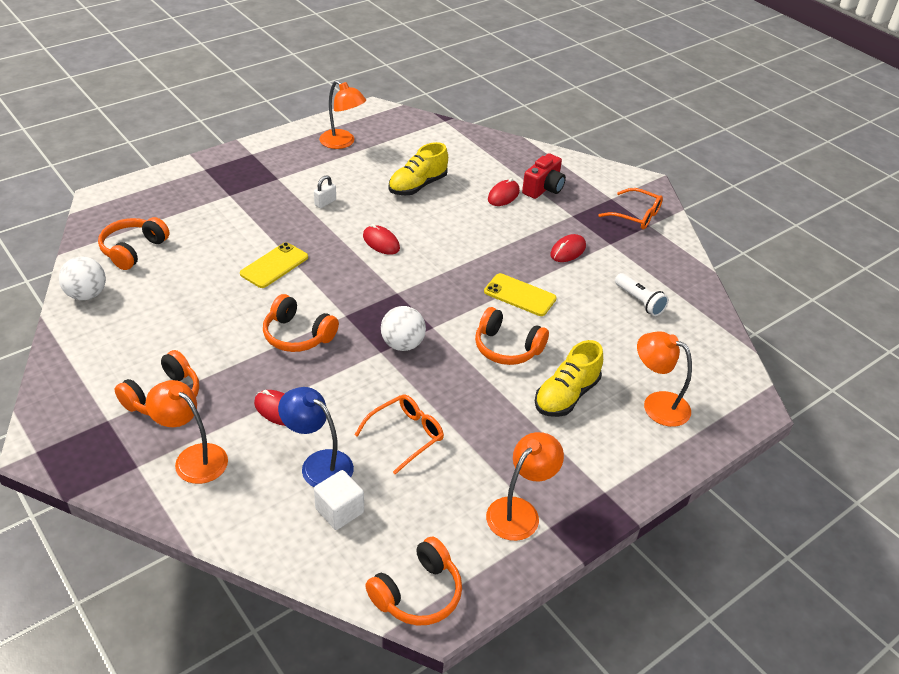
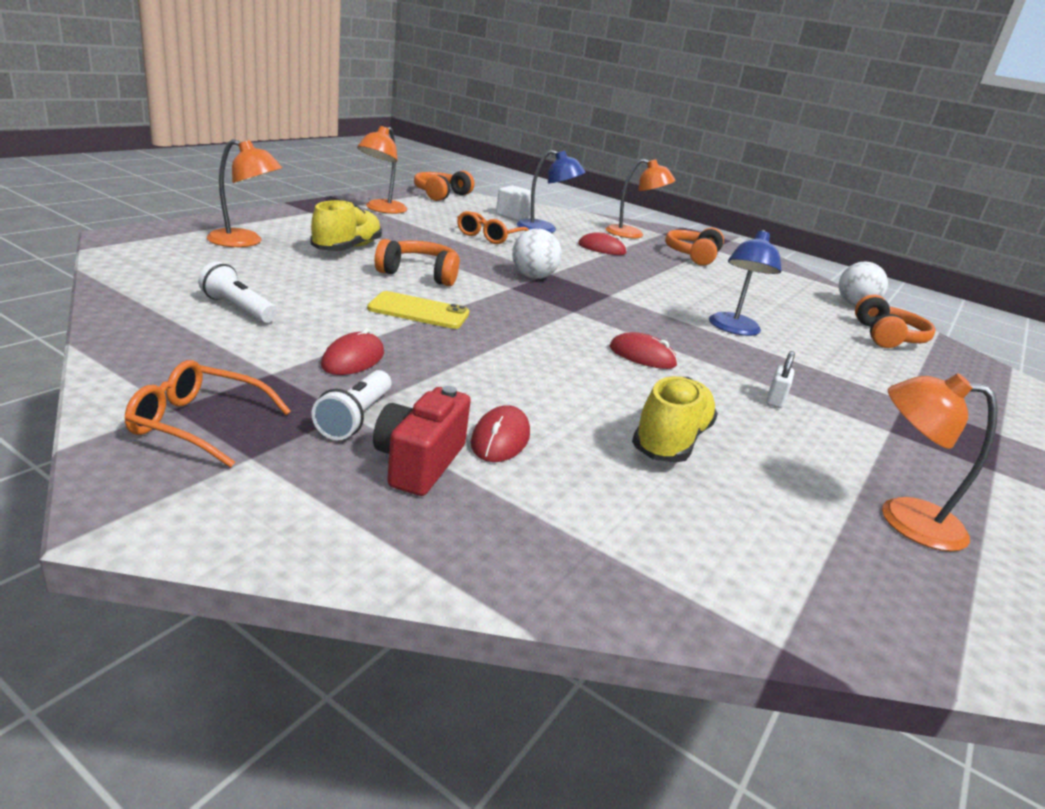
camera: 160 degrees right, 15 degrees down
yellow phone [240,242,308,288] -> blue lamp [709,230,781,336]
orange headphones [263,294,339,352] -> none
none -> white flashlight [312,370,391,440]

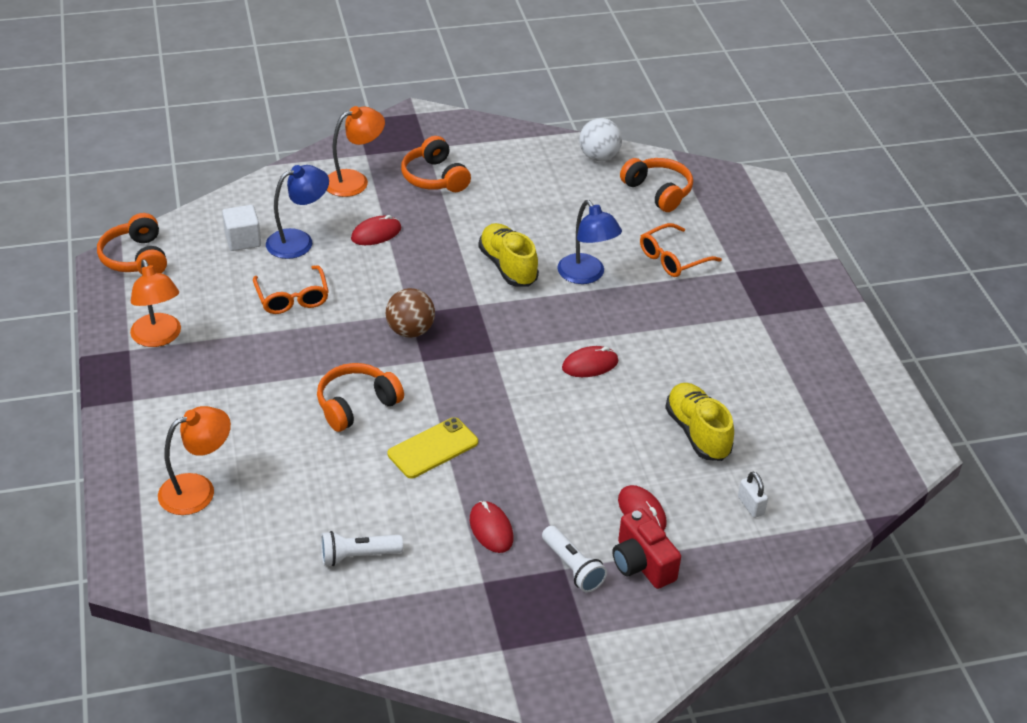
camera: 45 degrees left, 15 degrees up
orange glasses [124,360,291,468] -> orange glasses moved to [640,223,722,277]
yellow shoe [311,200,382,251] -> yellow shoe moved to [478,223,539,286]
white ball [512,228,562,279] -> brown ball [386,288,435,338]
white padlock [766,351,795,408] -> white padlock moved to [738,472,768,518]
orange lamp [882,373,998,551] -> none

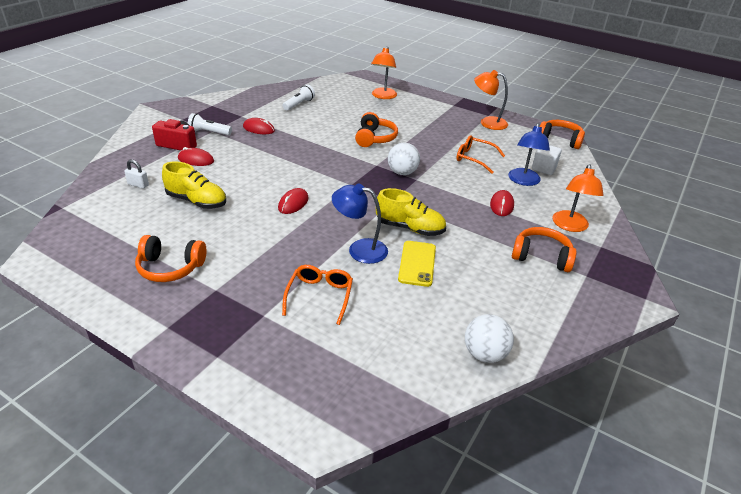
camera: 135 degrees right, 5 degrees down
brown ball [386,288,435,338] -> white ball [388,142,420,175]
yellow phone [388,417,478,478] -> yellow phone moved to [398,241,436,287]
orange headphones [620,158,693,212] -> orange headphones moved to [135,235,207,282]

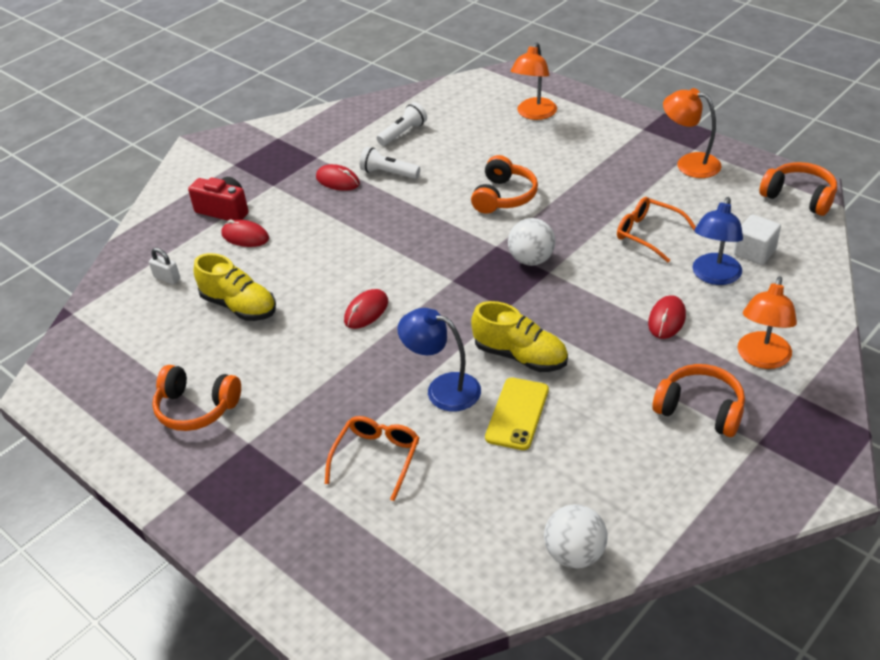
camera: 15 degrees right, 5 degrees up
white flashlight [188,113,232,135] -> white flashlight moved to [360,147,420,179]

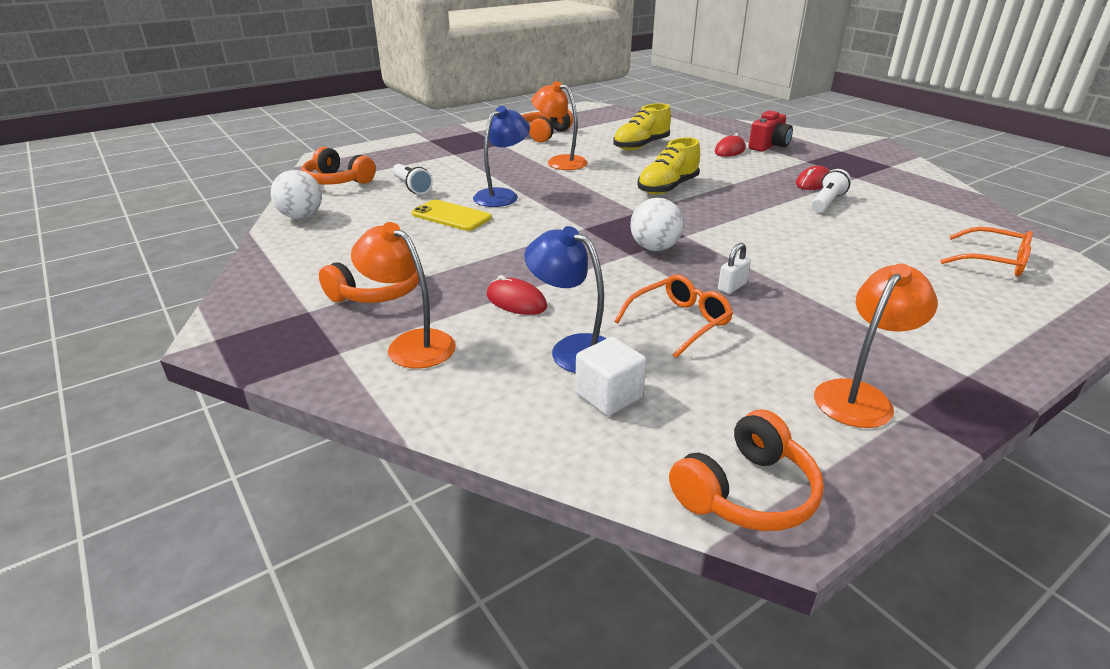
camera: 100 degrees right, 10 degrees down
white padlock [149,248,180,285] -> white padlock moved to [718,242,751,294]
orange glasses [325,416,419,501] -> orange glasses moved to [940,227,1033,276]
red mouse [344,289,388,329] -> none
white flashlight [377,102,427,146] -> white flashlight moved to [392,164,433,194]
orange headphones [471,155,538,214] -> orange headphones moved to [301,147,376,185]
yellow shoe [471,301,568,372] -> yellow shoe moved to [637,137,700,195]
orange lamp [511,42,557,120] -> orange lamp moved to [532,81,587,170]

